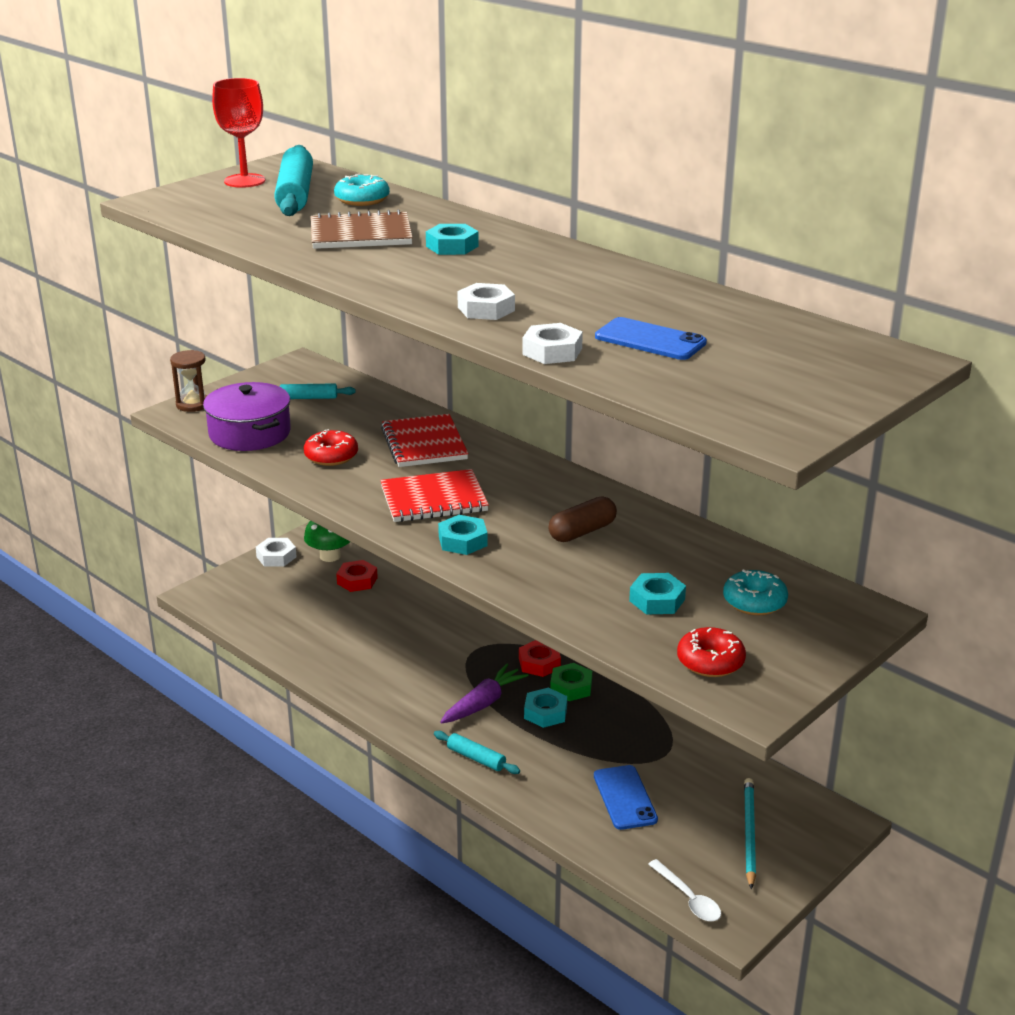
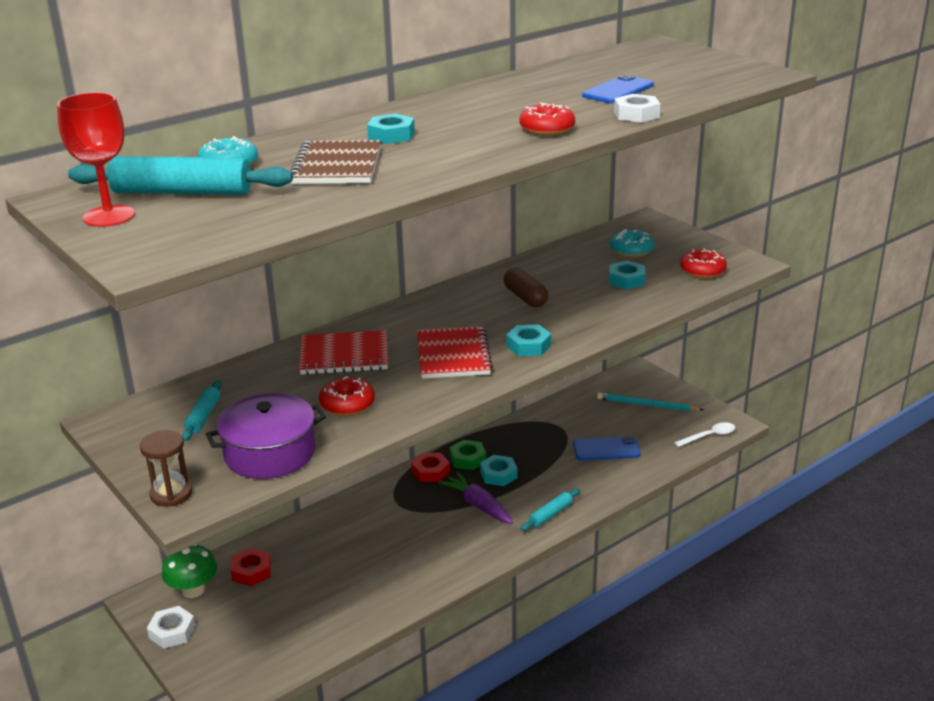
camera: 80 degrees left, 0 degrees up
white nut [457,283,515,320] -> red donut [519,103,575,136]

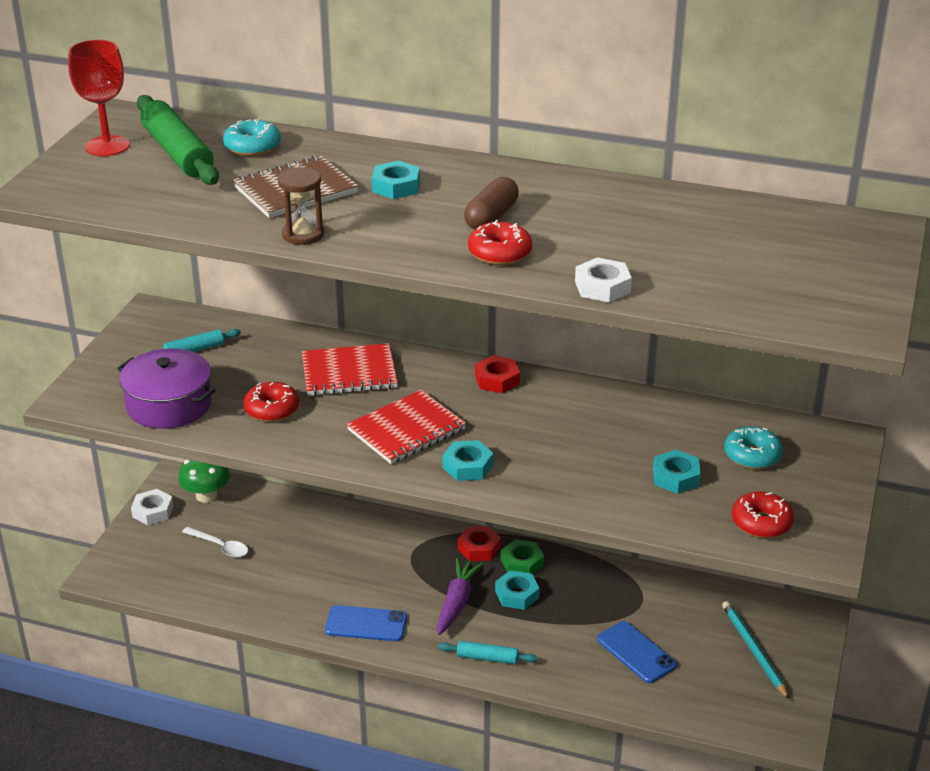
camera: 55 degrees right, 5 degrees up
turquoise rolling pin [68,156,293,195] -> green rolling pin [137,95,219,185]
brown hourglass [140,430,192,507] -> brown hourglass moved to [278,167,324,245]
red nut [231,548,271,586] -> red nut moved to [475,355,520,393]
red notebook [299,330,388,375] -> red notebook turned 60 degrees counterclockwise [302,343,398,396]
brown capsule [504,268,548,307] -> brown capsule moved to [464,177,519,230]
blue phone [582,74,654,103] -> blue phone moved to [325,605,407,641]
white spoon [674,422,735,447] -> white spoon moved to [182,527,248,557]

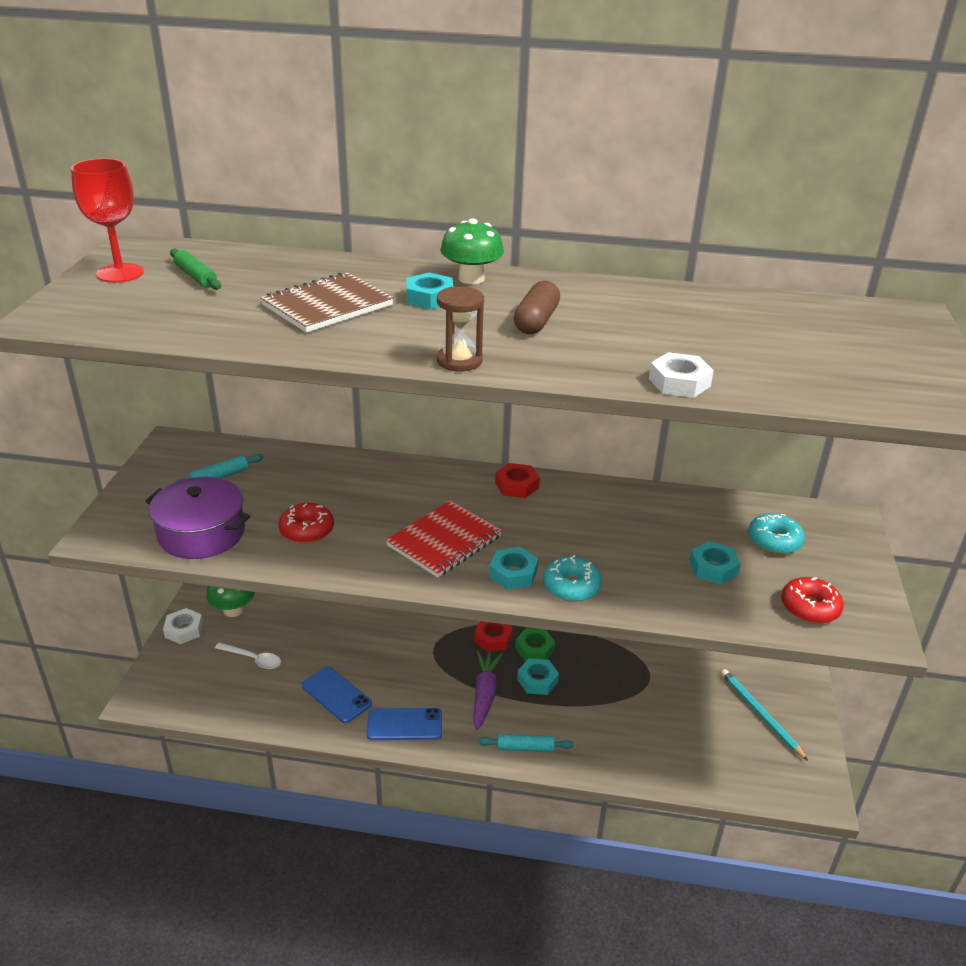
camera: 10 degrees left, 0 degrees up
green rolling pin [137,95,219,185] -> green rolling pin [170,249,221,290], size x0.51
turquoise donut [223,118,281,156] -> turquoise donut moved to [543,555,602,602]
brown hourglass [278,167,324,245] -> brown hourglass moved to [437,286,484,372]
red notebook [302,343,398,396] -> none
red donut [468,220,532,265] -> none
blue phone [597,621,677,683] -> blue phone moved to [302,666,372,723]
none -> green mushroom [440,218,504,284]

